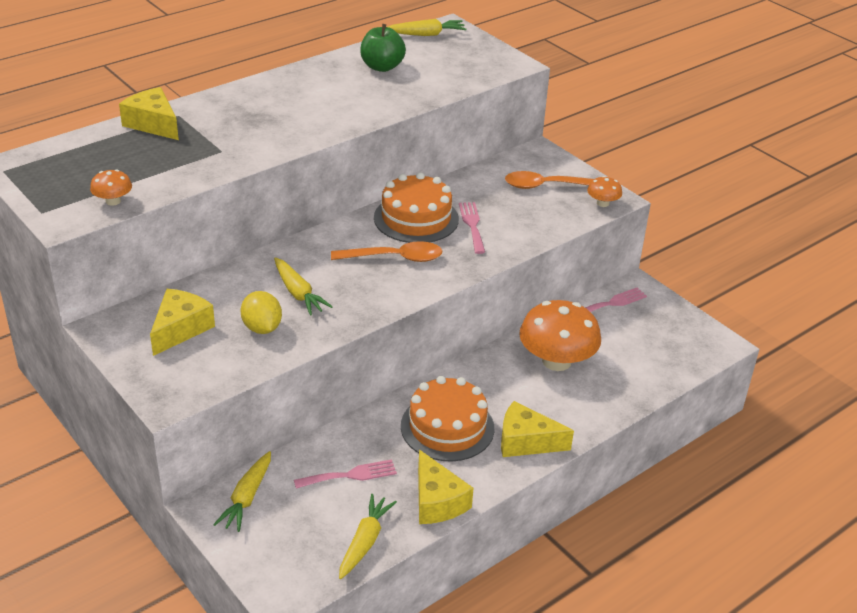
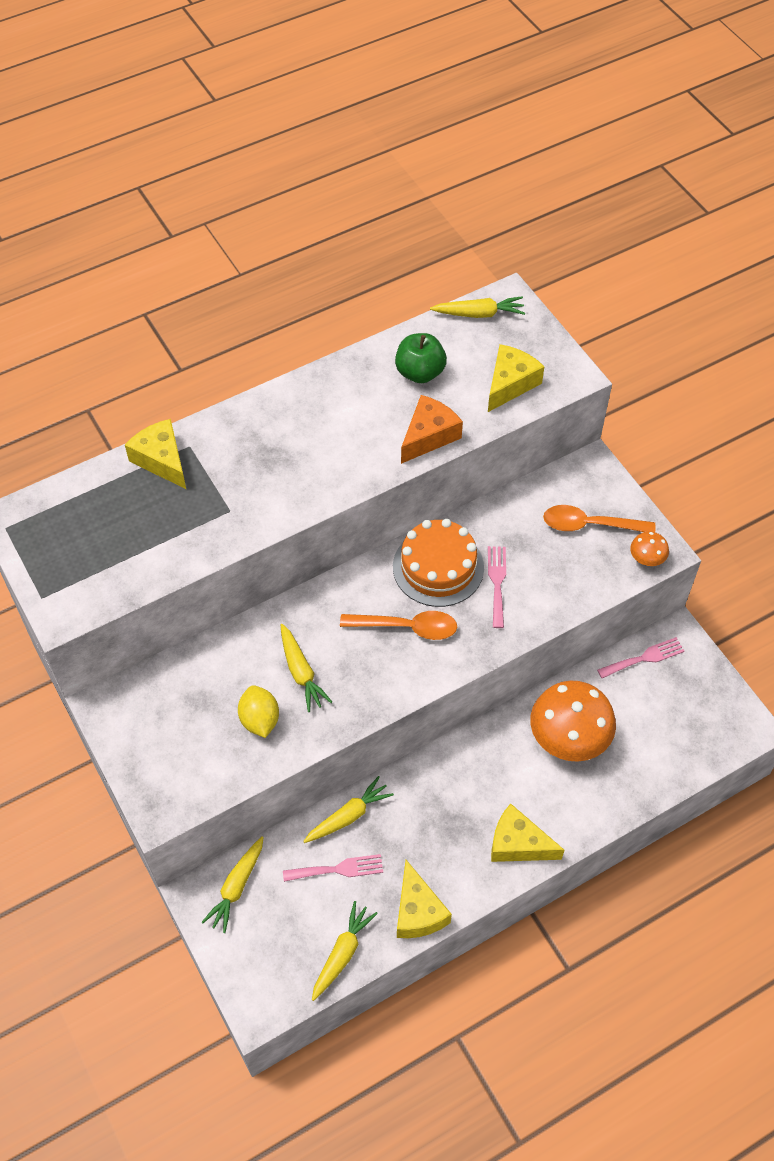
camera: 10 degrees right, 20 degrees up
orange mushroom [90,169,132,205] -> none
yellow cheese [150,289,215,356] -> yellow cheese moved to [488,344,545,412]
orange cake [401,376,494,461] -> none
none -> yellow carrot [303,776,394,843]
none -> orange cheese [401,395,463,464]

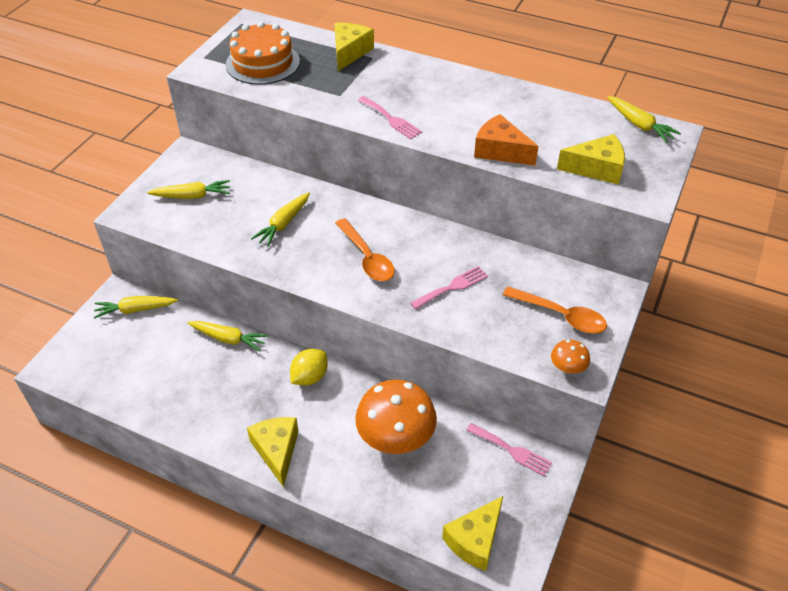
camera: 55 degrees right, 10 degrees down
yellow lemon [238,685,279,738] -> yellow lemon moved to [290,349,328,386]
pink fork [283,854,383,882] -> pink fork moved to [358,96,422,139]
yellow carrot [312,901,378,1001] -> yellow carrot moved to [147,180,230,199]
orange cake [393,519,484,607] -> orange cake moved to [226,21,300,85]
green apple [395,333,447,383] -> none
yellow cheese [397,860,452,938] -> yellow cheese moved to [442,496,503,571]
orange cheese [401,395,463,464] -> orange cheese turned 150 degrees counterclockwise [474,114,539,166]
orange spoon [543,505,655,532] -> orange spoon turned 150 degrees clockwise [503,286,607,334]

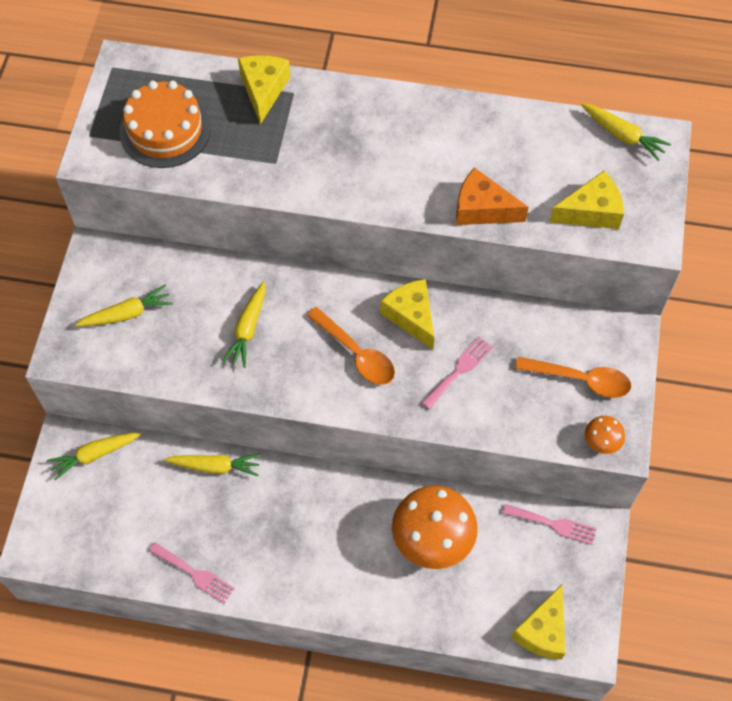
camera: 15 degrees left, 15 degrees up
yellow cheese [247,417,299,487] -> yellow cheese moved to [380,279,435,350]
yellow lemon [290,349,328,386] -> none
pink fork [358,96,422,139] -> pink fork moved to [149,542,235,604]

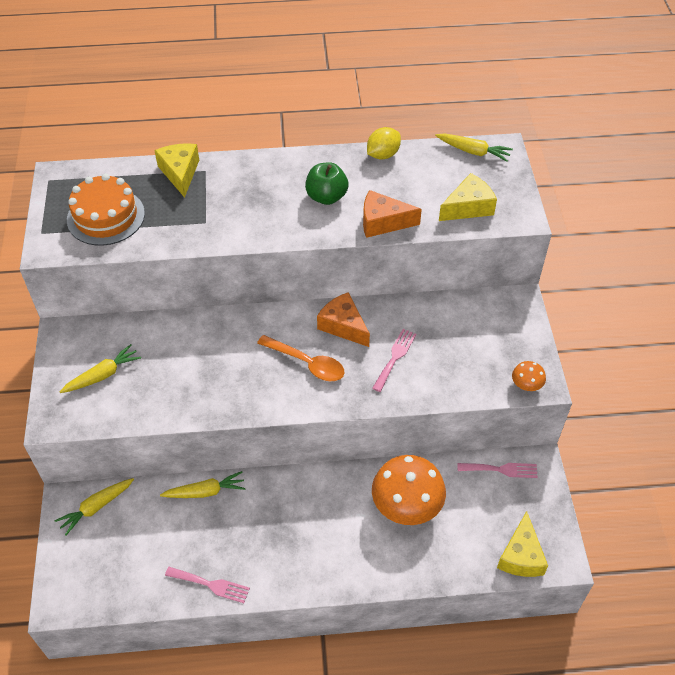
camera: 15 degrees left, 10 degrees down
yellow carrot [222,281,266,368] -> none
yellow cheese [380,279,435,350] -> orange cheese [317,292,370,347]
orange spoon [515,357,631,398] -> none
none -> green apple [305,162,349,205]
none -> yellow lemon [367,127,401,160]

